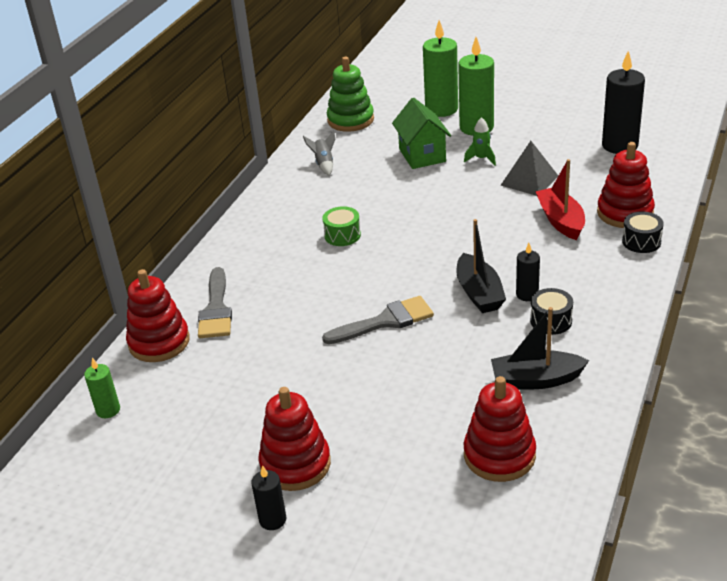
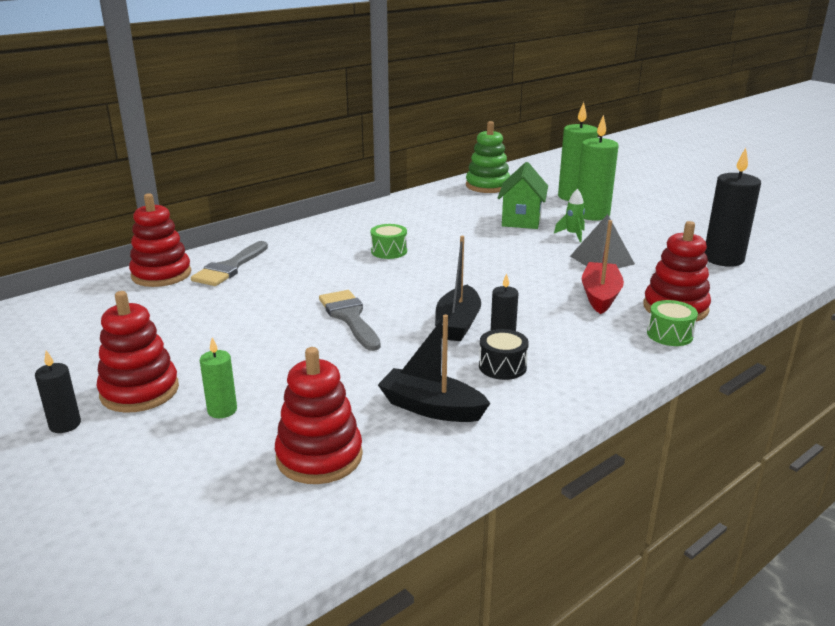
camera: 25 degrees right, 10 degrees down
green candle [84,358,120,418] -> green candle moved to [200,338,237,418]
grey rocket [303,130,335,175] -> none
grey brush [322,296,434,344] -> grey brush turned 120 degrees counterclockwise [319,290,381,351]
black drum [622,212,664,253] -> green drum [647,300,698,346]

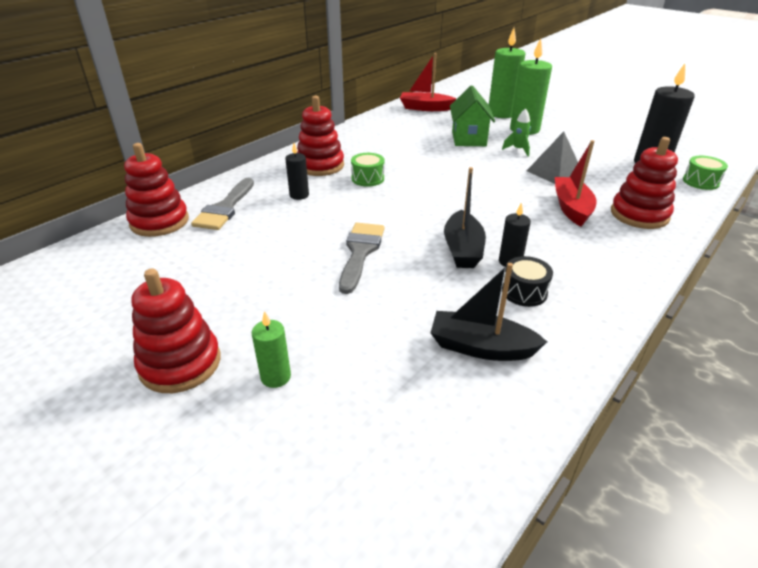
camera: 10 degrees left, 10 degrees up
black candle [35,350,81,433] -> black candle moved to [285,143,309,200]
red stacking toy [275,347,363,484] -> red stacking toy moved to [297,96,344,176]
grey brush [319,290,381,351] -> grey brush turned 45 degrees clockwise [339,223,385,294]
green stacking toy [466,121,510,193] -> red boat [400,53,456,111]
green drum [647,300,698,346] -> green drum moved to [683,156,728,190]

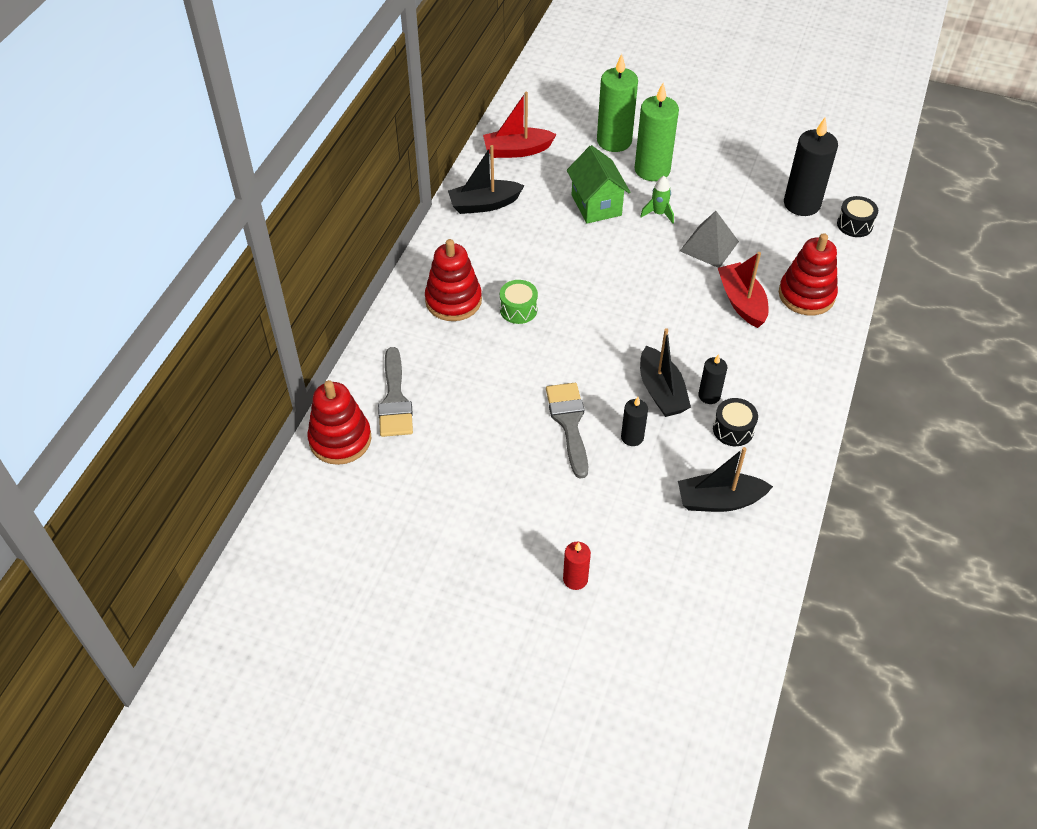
camera: 20 degrees left, 15 degrees up
red stacking toy [131,269,221,393] -> none
green candle [252,311,291,388] -> red candle [563,542,591,590]
black candle [285,143,309,200] -> black candle moved to [621,397,648,446]
green drum [683,156,728,190] -> black drum [837,196,878,237]
none -> black boat [448,145,524,214]

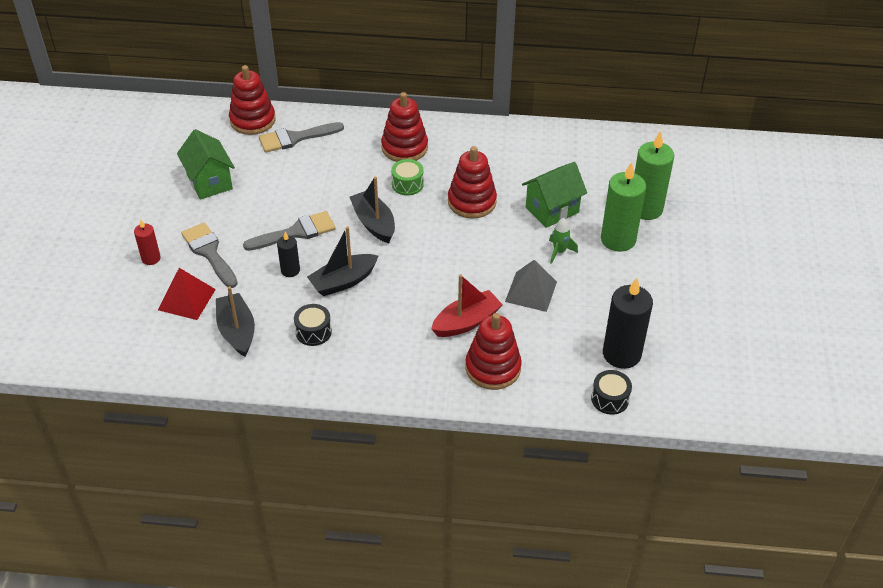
camera: 75 degrees right, 5 degrees down
black boat [448,145,524,214] -> black boat moved to [350,177,395,243]
red boat [483,92,557,158] -> none
black candle [698,354,728,404] -> none
none -> red pyramid [158,268,216,320]
none -> green house [177,129,235,199]
none -> grey brush [181,223,238,288]
none -> red stacking toy [448,146,497,219]

